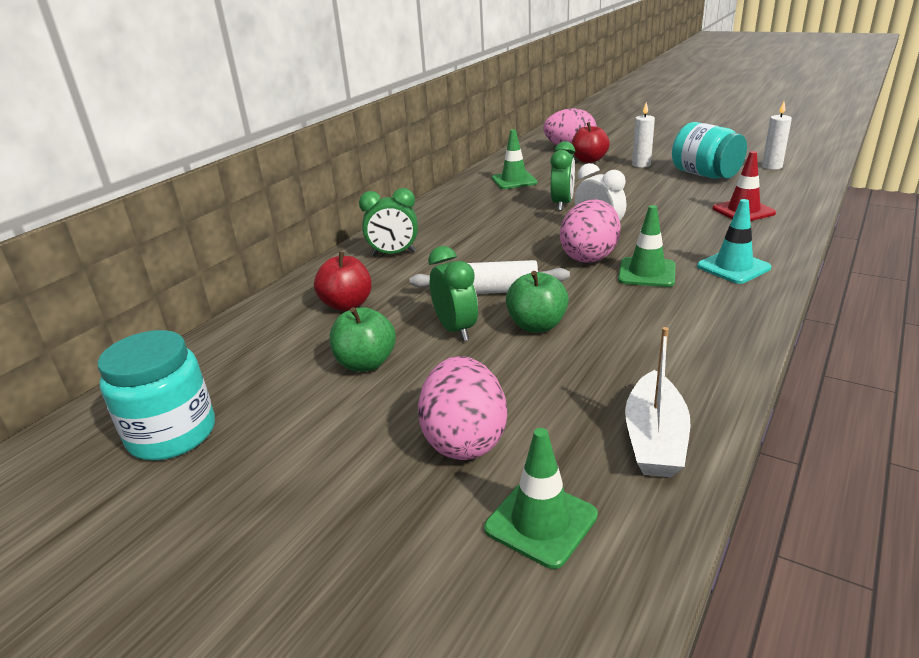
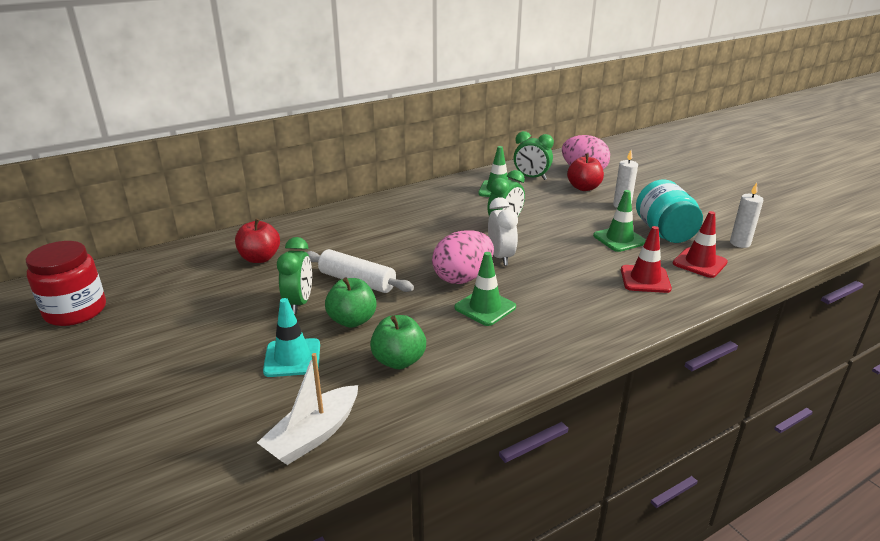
camera: 25 degrees right, 0 degrees up
turquoise jar [98,330,215,460] -> red jar [26,241,106,326]
green apple [329,307,396,372] -> green apple moved to [370,315,426,369]
green clock [359,188,418,256] -> green clock moved to [514,131,554,180]
pink egg [418,356,507,460] -> none
green traffic cone [484,428,598,569] -> green traffic cone moved to [593,190,646,252]
turquoise traffic cone [697,199,771,284] -> turquoise traffic cone moved to [263,298,320,377]
none -> red traffic cone [673,211,728,278]

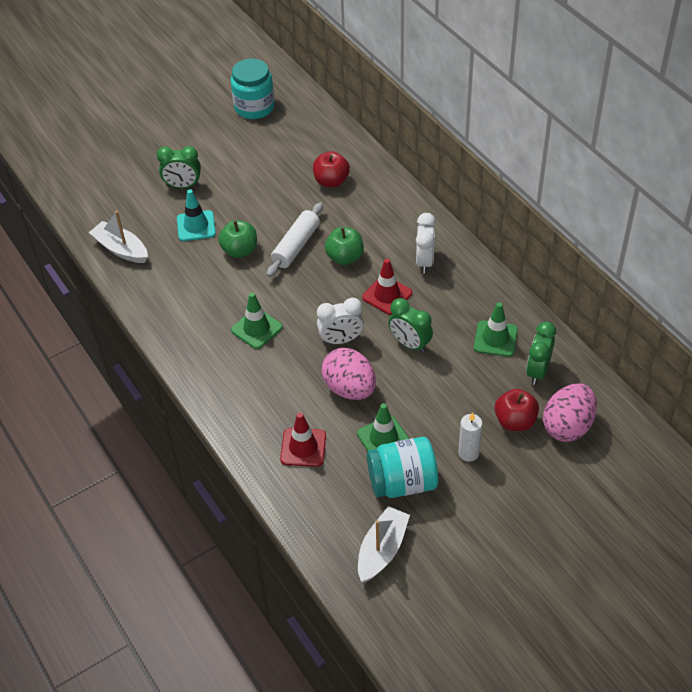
camera: 90 degrees right, 20 degrees up
red jar [26,241,106,326] -> turquoise jar [231,58,275,119]
green clock [277,237,312,314] -> green clock moved to [157,146,201,188]
green apple [370,315,426,369] -> green apple moved to [325,227,364,265]
pink egg [432,230,494,284] -> pink egg moved to [321,348,376,400]
red traffic cone [673,211,728,278] -> red traffic cone moved to [362,259,412,315]
white candle [730,183,763,248] -> white boat [358,506,410,582]
none -> white clock [416,213,436,274]

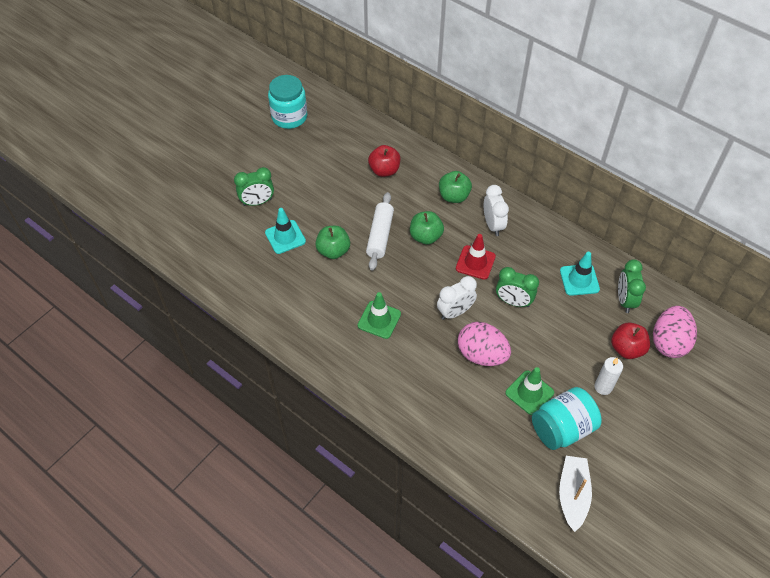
camera: 20 degrees left, 5 degrees up
white boat [89,211,148,263] -> none
red traffic cone [280,413,326,467] -> none
green traffic cone [474,302,518,357] -> turquoise traffic cone [560,252,600,296]
none -> green apple [439,171,472,203]

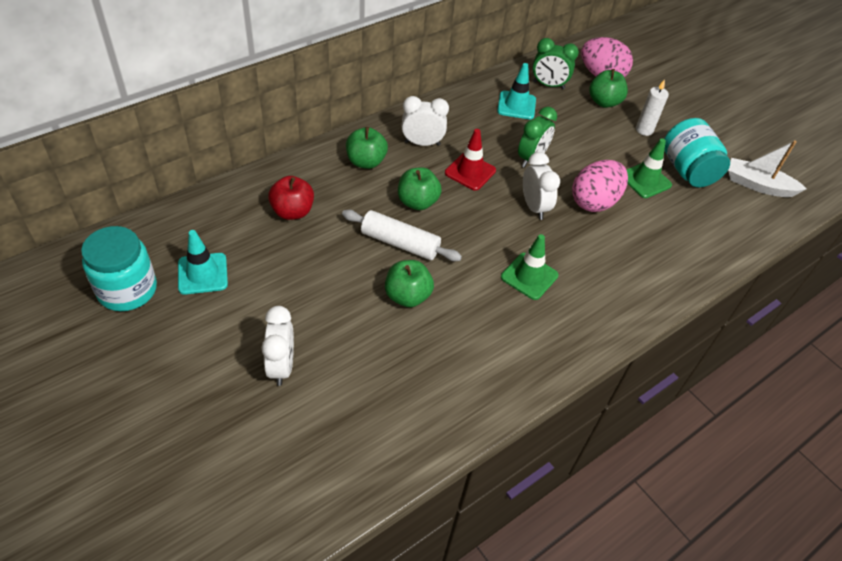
camera: 80 degrees left, 5 degrees down
green clock [234,167,274,206] -> white clock [261,306,294,386]
turquoise traffic cone [265,208,306,254] -> turquoise traffic cone moved to [178,230,228,295]
red apple [611,323,650,359] -> green apple [589,69,628,108]

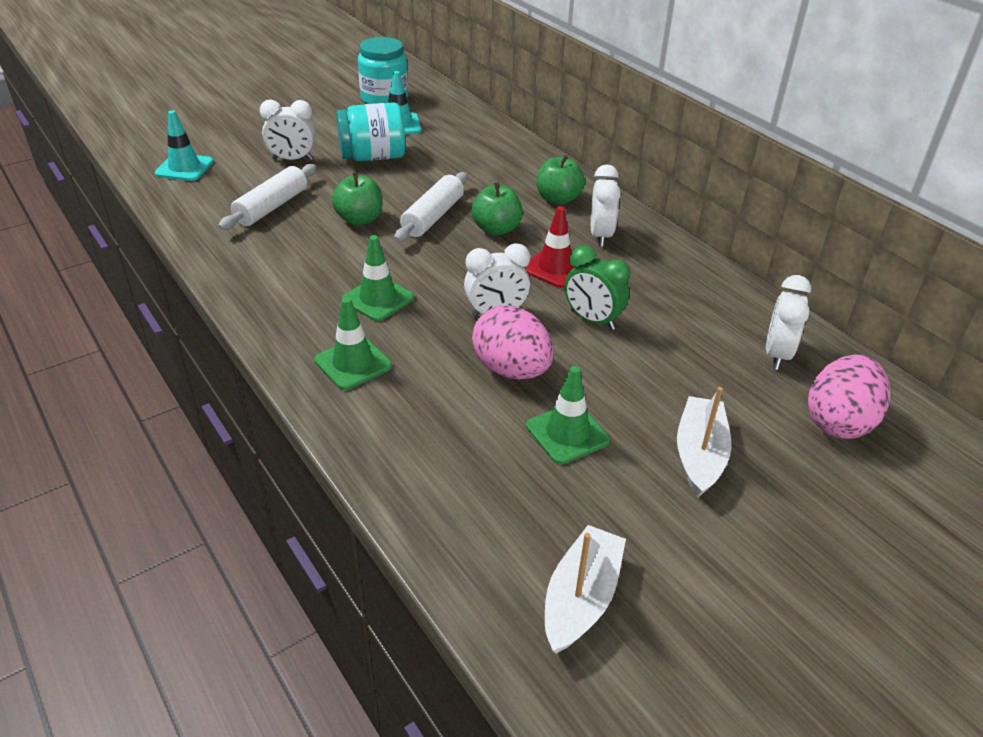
camera: 95 degrees right, 10 degrees down
red apple [268,176,314,220] -> none
turquoise traffic cone [497,63,536,119] -> turquoise traffic cone moved to [155,110,213,181]
green clock [532,38,579,89] -> white clock [766,275,811,370]
green apple [589,69,628,108] -> none
white candle [636,79,669,136] -> white boat [677,387,732,498]
turquoise jar [664,118,730,187] -> turquoise jar moved to [336,102,405,161]
none -> white rolling pin [218,164,317,230]
none -> green traffic cone [314,297,392,390]

